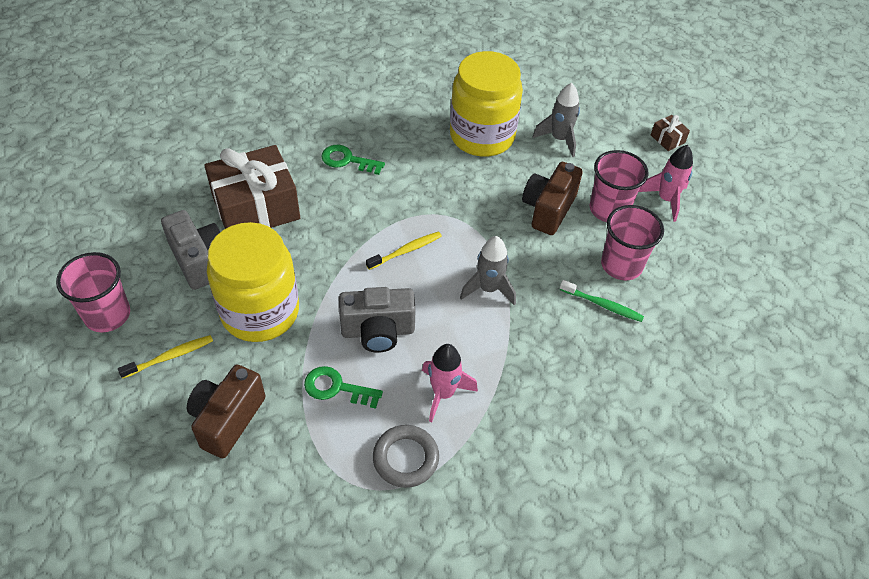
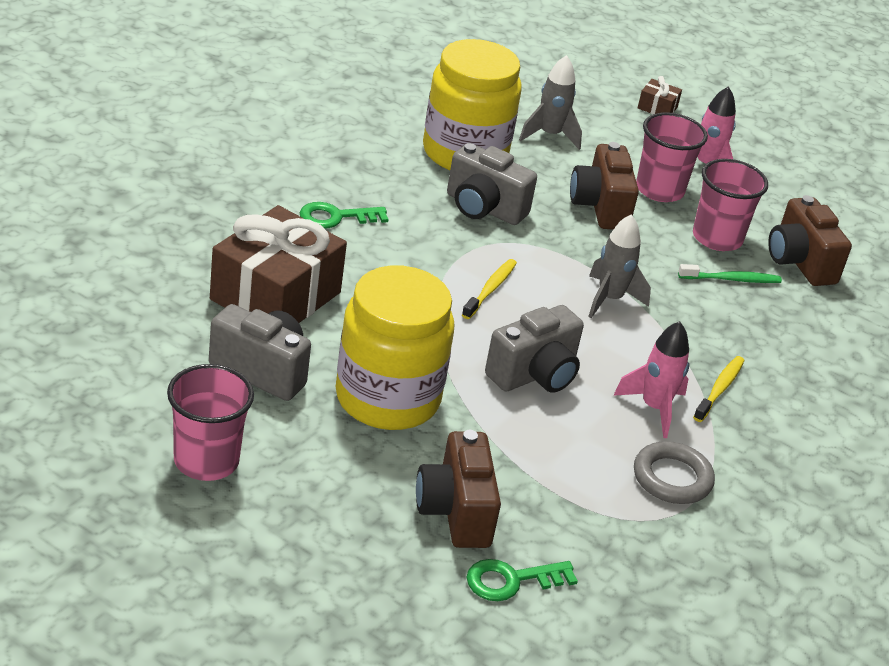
camera: 35 degrees left, 15 degrees down
yellow toothbrush [118,335,213,378] -> yellow toothbrush moved to [693,356,745,422]
green key [304,366,383,409] -> green key moved to [467,559,578,601]
none -> grey camera [447,143,537,225]
none -> brown camera [768,195,852,286]

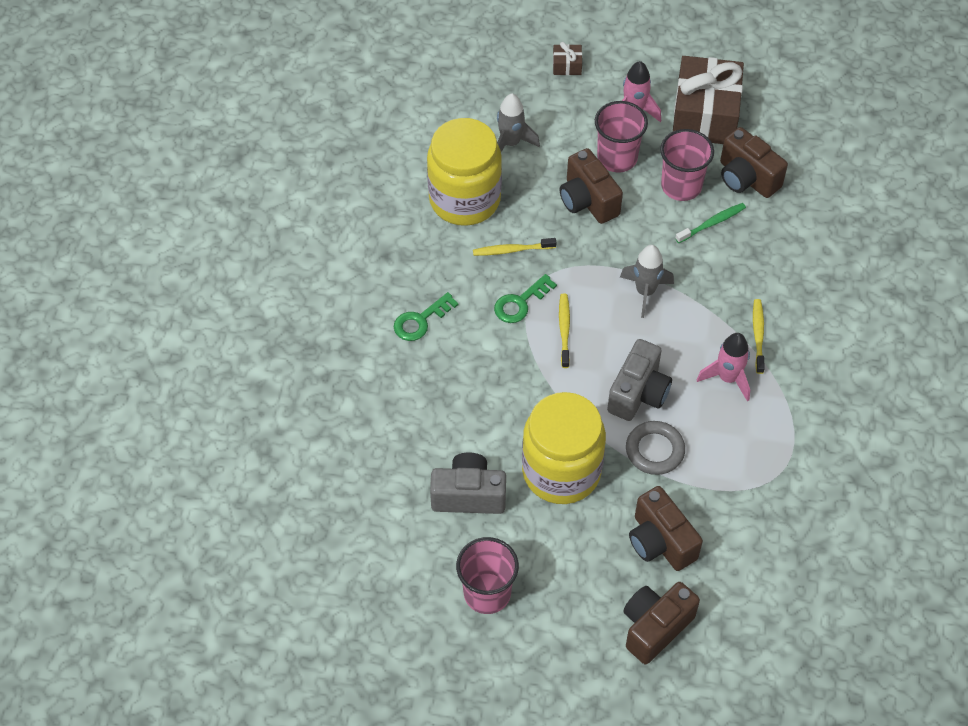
camera: 20 degrees left, 20 degrees up
brown gift [210,205,347,323] -> brown gift moved to [673,56,744,144]
grey camera [447,143,537,225] -> yellow toothbrush [473,238,557,256]
green key [467,559,578,601] -> green key moved to [494,274,557,323]
grey ring [634,441,715,504] -> grey ring moved to [626,421,685,475]
none -> brown camera [623,582,700,664]

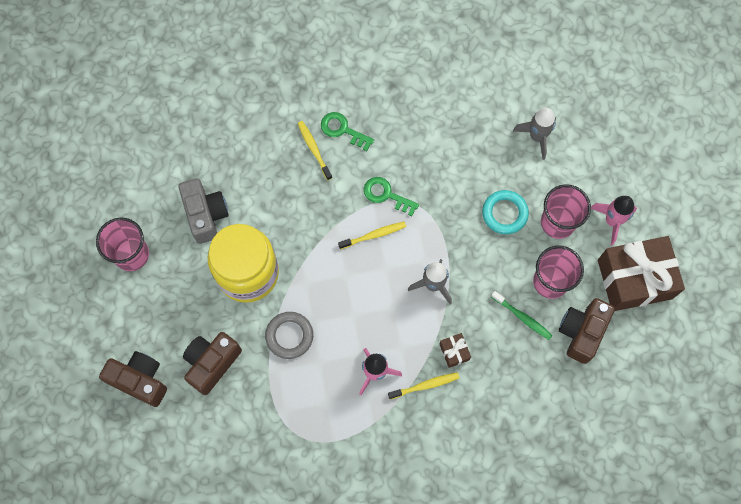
camera: 70 degrees right, 15 degrees up
yellow jar [427,118,502,226] -> none
yellow toothbrush [473,238,557,256] -> yellow toothbrush moved to [298,121,332,180]
brown gift [553,42,582,75] -> brown gift moved to [439,333,471,368]
brown camera [560,148,623,224] -> turquoise ring [482,190,529,234]
grey camera [607,339,672,421] -> none

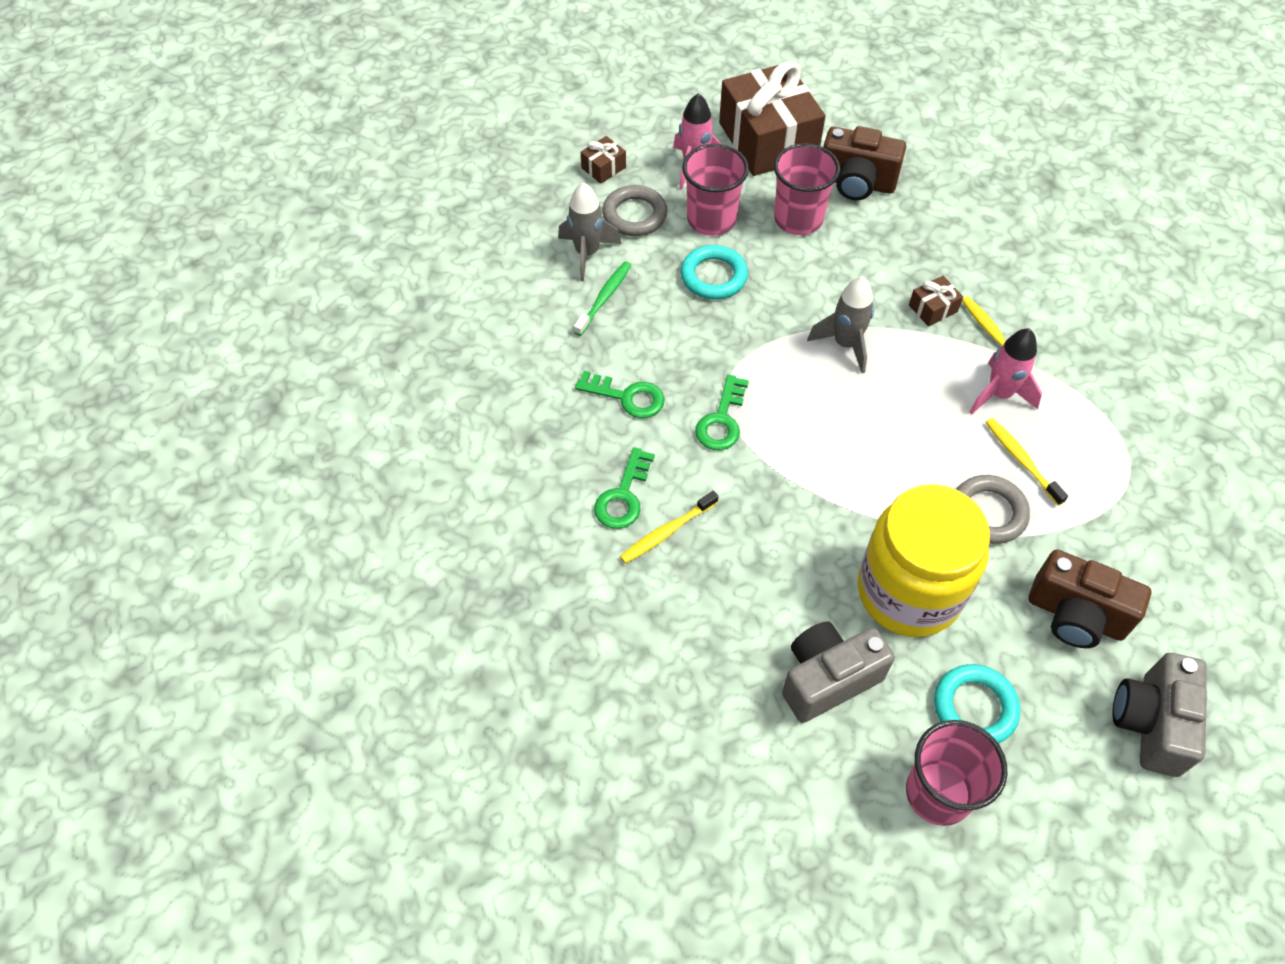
camera: 100 degrees left, 15 degrees down
brown camera [99,351,167,407] -> grey camera [1112,653,1207,777]
yellow toothbrush [338,222,406,249] -> yellow toothbrush moved to [985,418,1068,506]
green toothbrush [491,291,553,340] -> green toothbrush moved to [574,262,631,336]
none -> green key [575,371,665,418]
none -> brown gift [581,136,626,184]
none -> grey ring [602,185,667,236]
none -> turquoise ring [934,664,1020,743]

